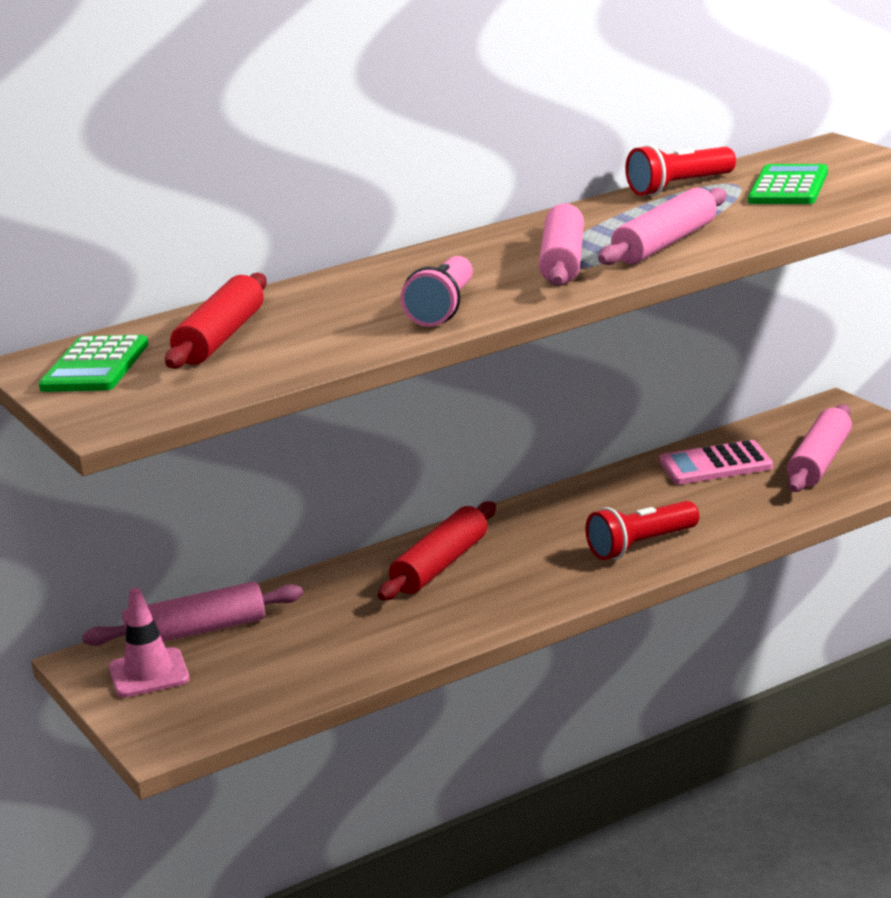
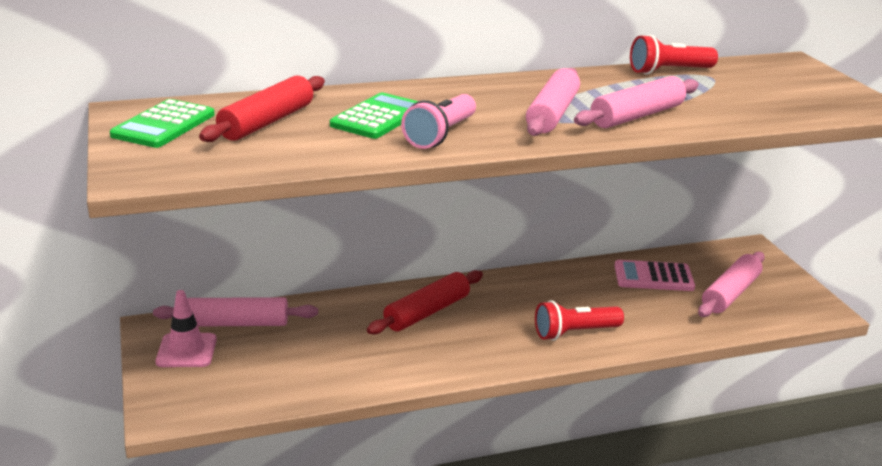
camera: 10 degrees right, 5 degrees up
green calculator [748,164,828,204] -> green calculator moved to [330,93,418,139]

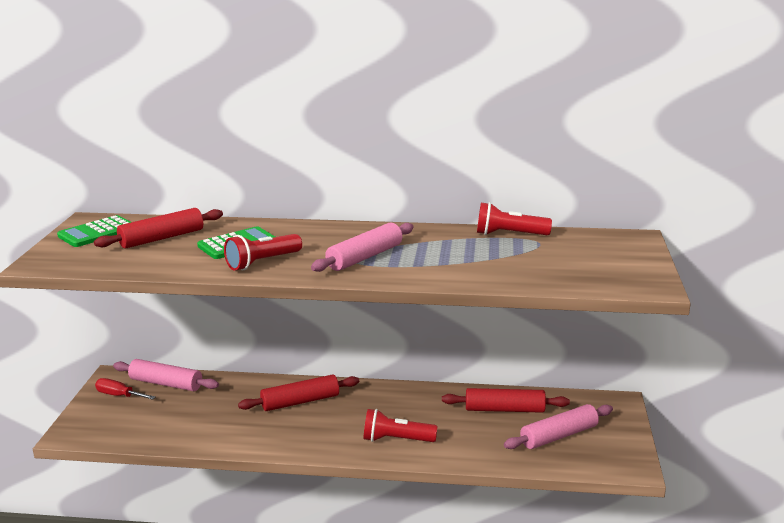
camera: 25 degrees right, 5 degrees down
pink traffic cone [155,290,217,367] -> red screwdriver [95,378,155,400]
pink flashlight [401,94,476,149] -> red flashlight [224,234,302,271]
pink rolling pin [574,76,699,128] -> none
pink calculator [615,260,695,291] -> red rolling pin [442,388,570,413]

